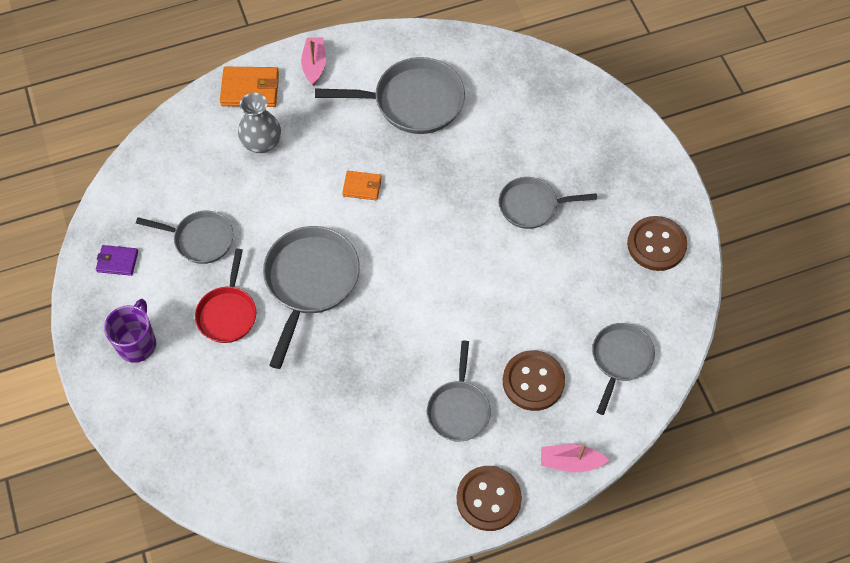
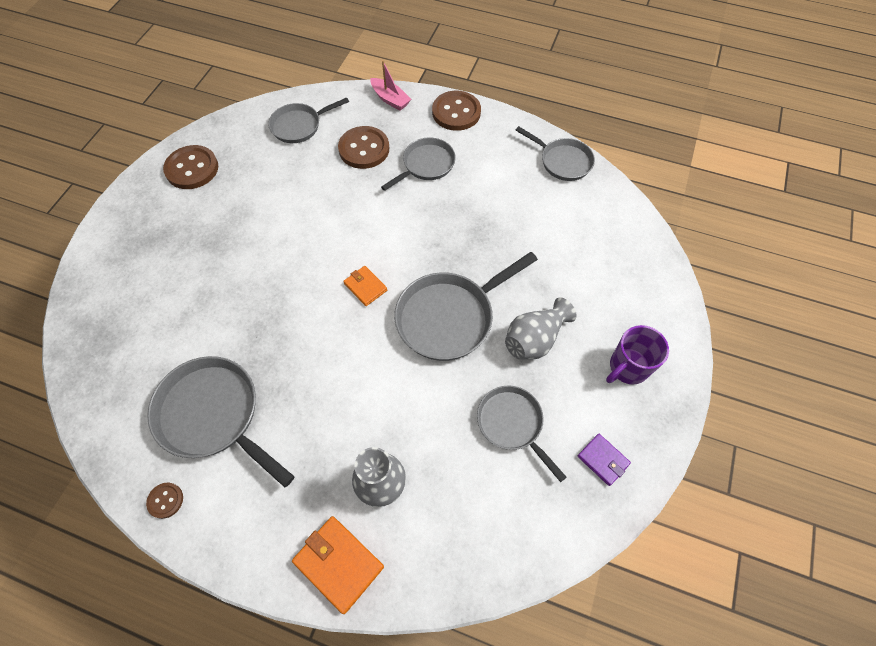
camera: 140 degrees left, 0 degrees up
red pan [195,249,256,343] -> grey vase [505,298,577,360]
pink boat [301,38,326,86] -> none
orange wallet [342,171,382,200] -> orange wallet moved to [343,266,387,306]
grey pan [499,177,597,229] -> grey pan moved to [516,126,595,181]
none -> brown button [146,483,183,519]

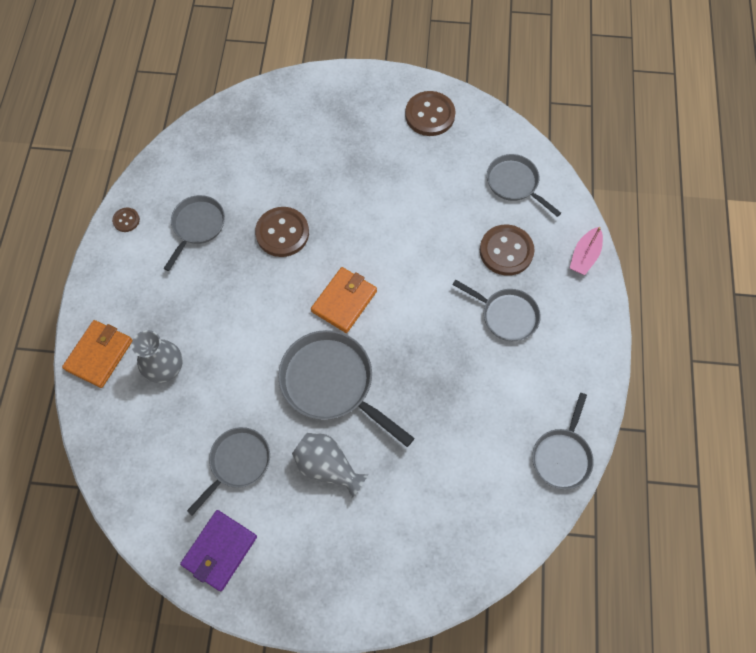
camera: 75 degrees right, 5 degrees up
grey pan [147,356,295,487] -> grey pan [163,195,225,271], size x0.63
orange wallet [343,266,387,306] -> orange wallet [311,267,377,333], size x1.63
brown button [432,91,481,131] -> brown button moved to [255,207,309,257]
purple wallet [578,434,631,486] -> purple wallet [180,510,257,591], size x1.63
purple mug [606,325,669,385] -> none

